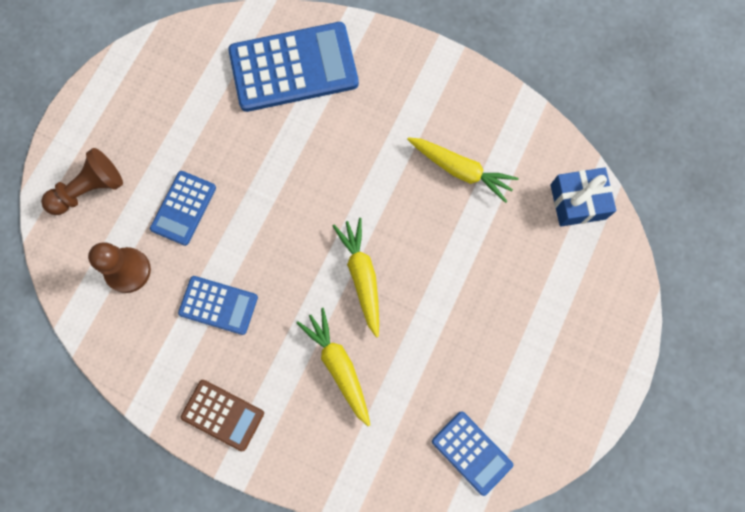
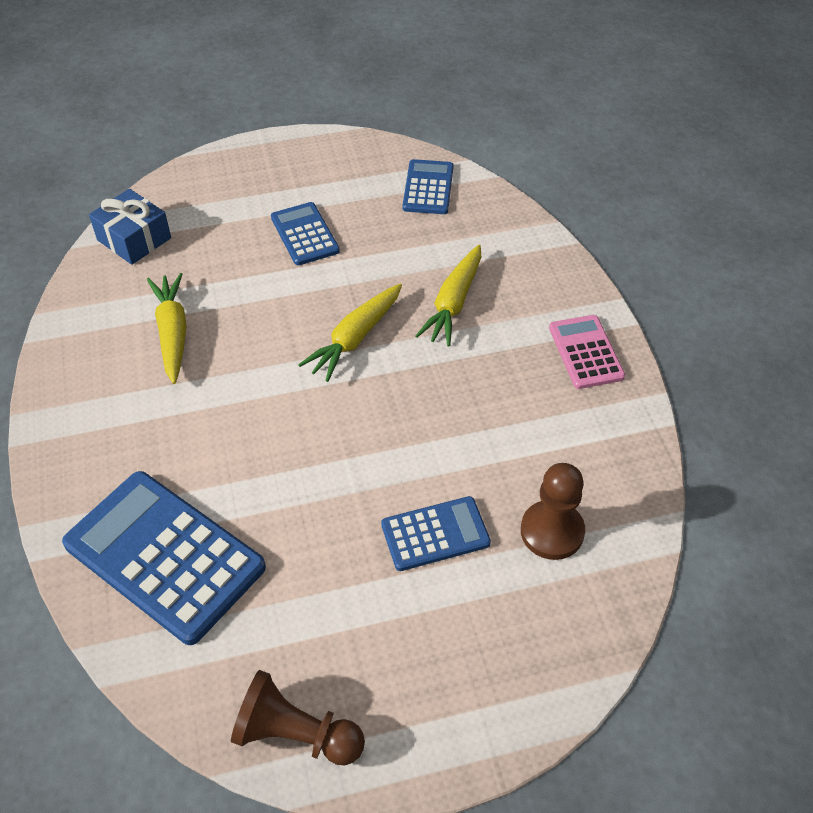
camera: 130 degrees left, 25 degrees down
brown pawn [41,148,123,215] -> brown pawn moved to [231,670,365,765]
blue calculator [178,276,258,335] -> blue calculator moved to [271,202,340,265]
brown calculator [181,380,264,451] -> pink calculator [549,315,625,389]

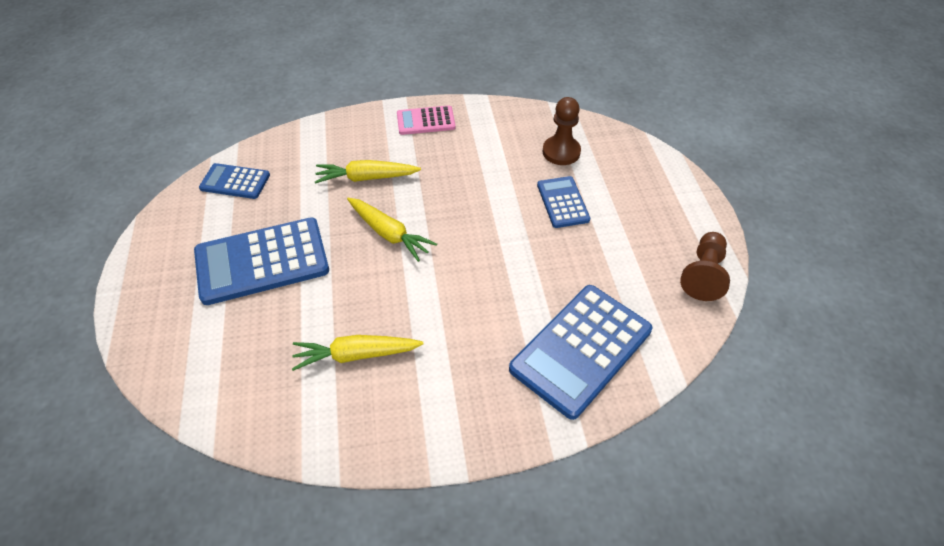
camera: 85 degrees left, 0 degrees up
blue gift [89,189,171,265] -> none
blue calculator [271,202,340,265] -> blue calculator [194,217,329,305], size x1.83
yellow carrot [415,245,481,347] -> yellow carrot turned 150 degrees clockwise [315,160,421,184]

